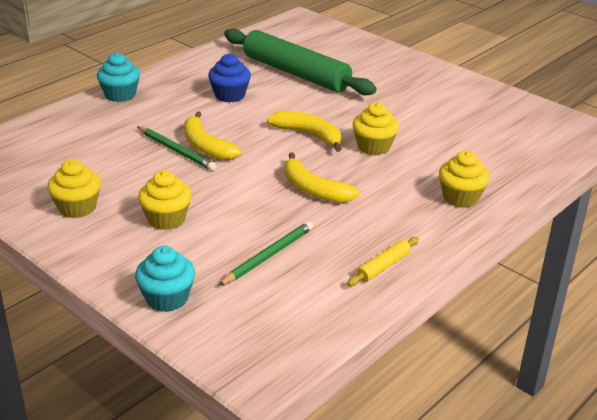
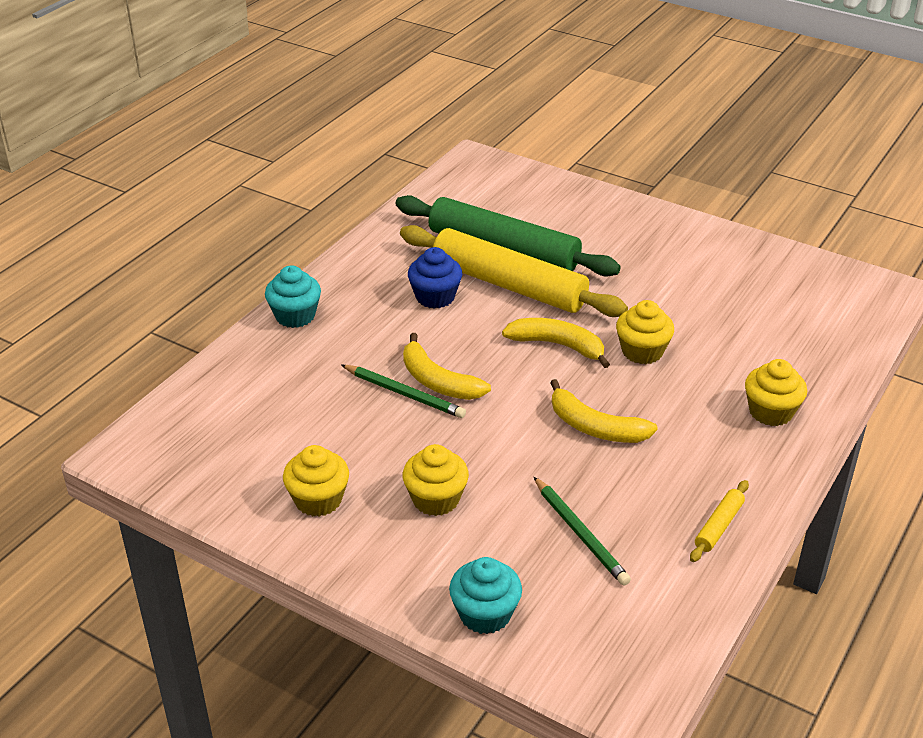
camera: 10 degrees left, 5 degrees up
green pencil [218,221,313,286] -> green pencil turned 120 degrees clockwise [534,477,631,586]
none -> yellow rolling pin [400,225,628,317]

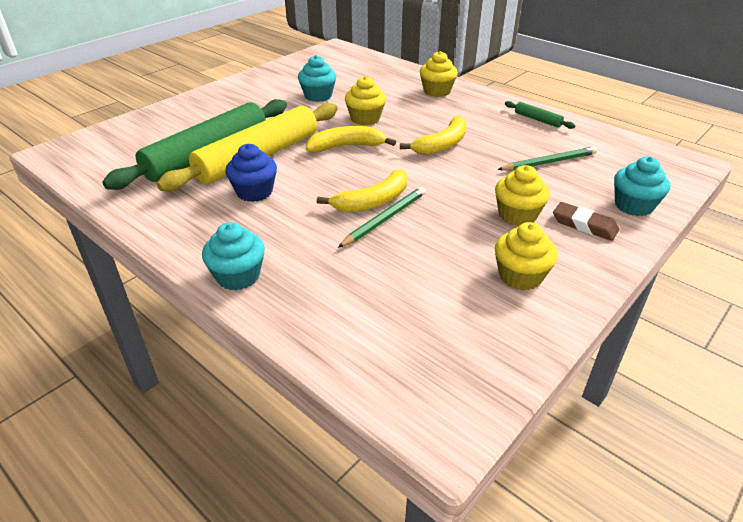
camera: 80 degrees left, 0 degrees up
yellow banana [502,318,610,368] -> yellow banana turned 45 degrees clockwise [306,126,396,153]
yellow rolling pin [690,480,749,562] -> green rolling pin [505,101,576,129]
none -> turquoise cupcake [298,55,337,102]
none -> brown eraser [553,202,619,241]

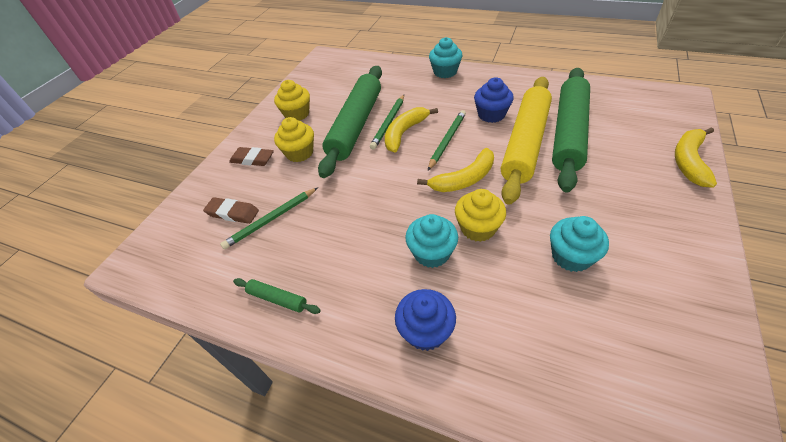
camera: 165 degrees right, 10 degrees up
yellow banana [400,116,466,155] -> yellow banana moved to [675,128,717,188]
yellow cupcake [420,51,458,97] -> blue cupcake [395,289,456,351]
turquoise cupcake [614,156,670,216] -> turquoise cupcake moved to [405,214,458,268]
none -> brown eraser [203,197,259,224]
none -> green rolling pin [318,66,382,178]
none -> green pencil [428,110,466,170]

